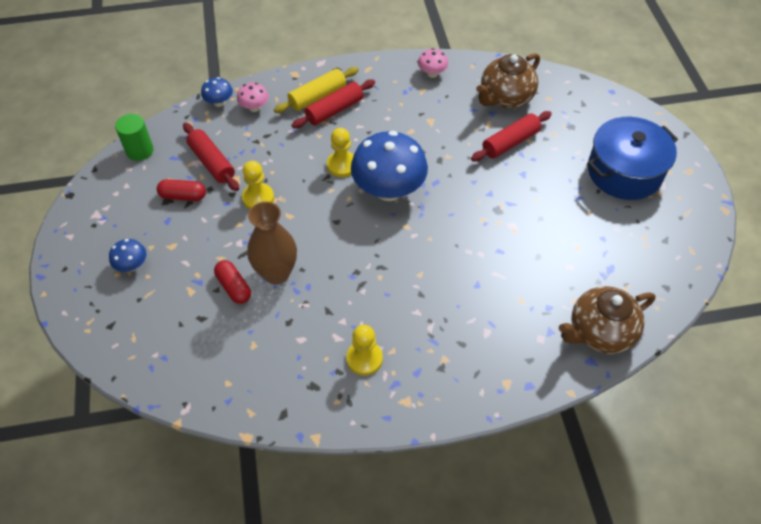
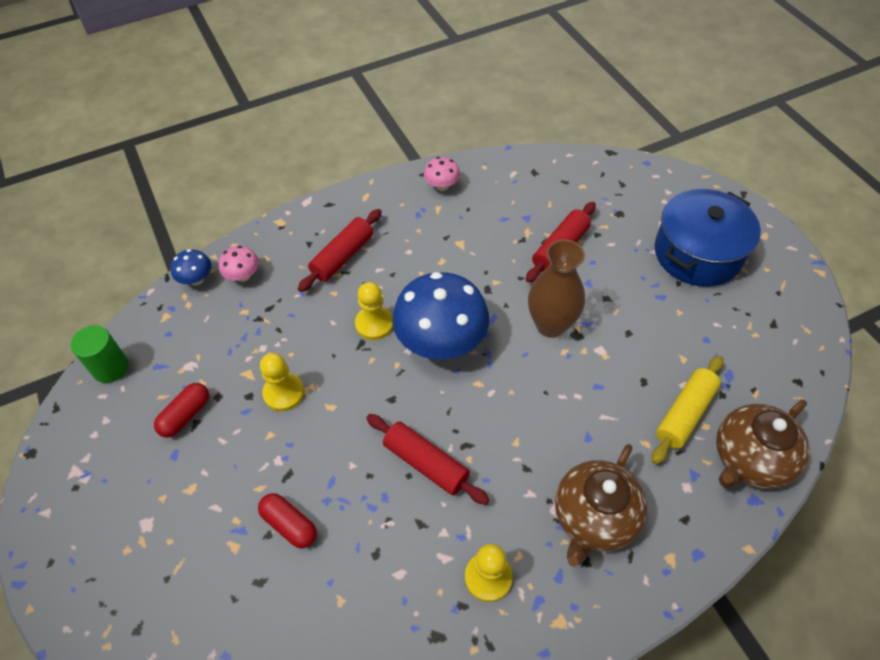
camera: 15 degrees left, 0 degrees up
blue mushroom [109,239,146,272] -> none
red capsule [157,179,206,201] -> red capsule turned 45 degrees counterclockwise [154,383,209,438]
red rolling pin [183,123,239,191] -> red rolling pin moved to [366,414,489,505]
brown vase [247,201,297,285] -> brown vase moved to [528,239,585,338]
yellow rolling pin [274,67,359,113] -> yellow rolling pin moved to [652,355,723,465]
brown teapot [476,53,540,108] -> brown teapot moved to [555,444,648,567]

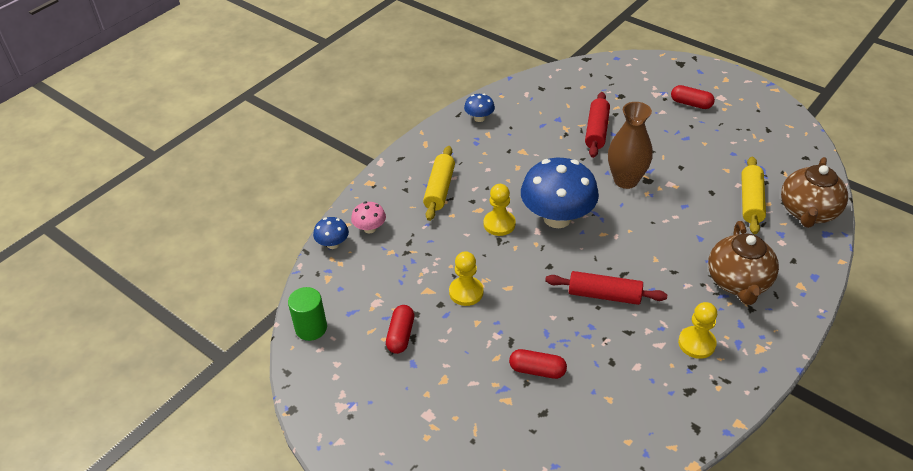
camera: 25 degrees left, 10 degrees down
red rolling pin [298,209,382,292] -> yellow rolling pin [423,146,455,221]
pink mushroom [424,157,460,191] -> blue mushroom [464,94,495,122]
blue pot [654,189,761,287] -> red capsule [671,85,715,109]

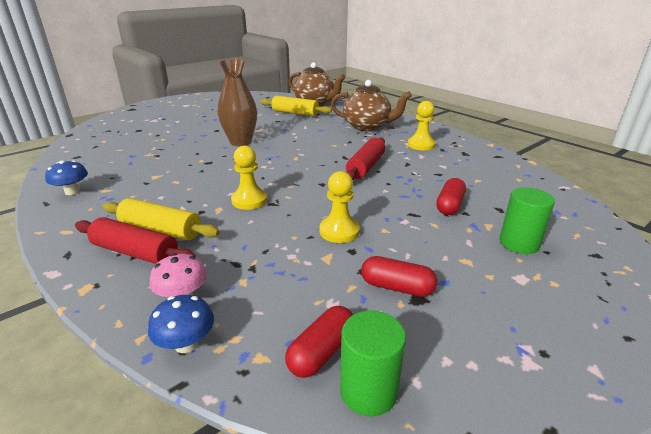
camera: 80 degrees left, 15 degrees down
blue mushroom [521,158,599,228] -> none
red rolling pin [585,92,610,158] -> red rolling pin moved to [75,217,196,264]
red capsule [671,85,715,109] -> red capsule moved to [285,306,353,378]
none -> green cylinder [499,187,555,254]

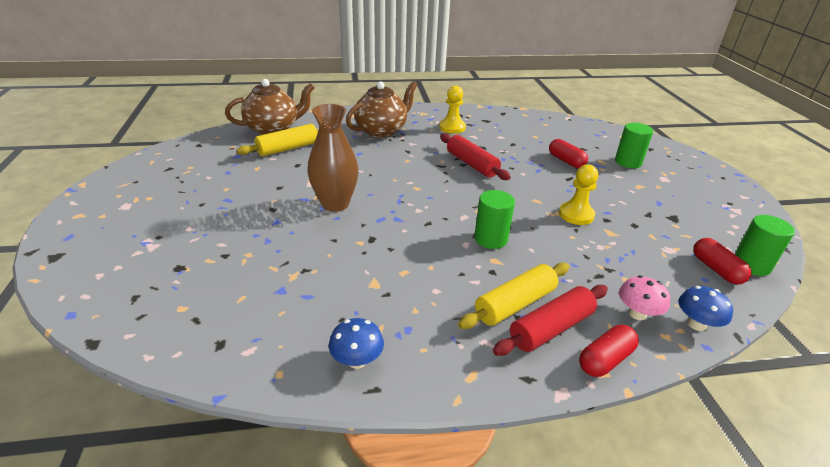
camera: 60 degrees left, 5 degrees up
yellow pawn [231,146,267,210] -> green cylinder [474,190,515,249]
red capsule [361,256,437,297] -> red capsule moved to [579,325,639,377]

